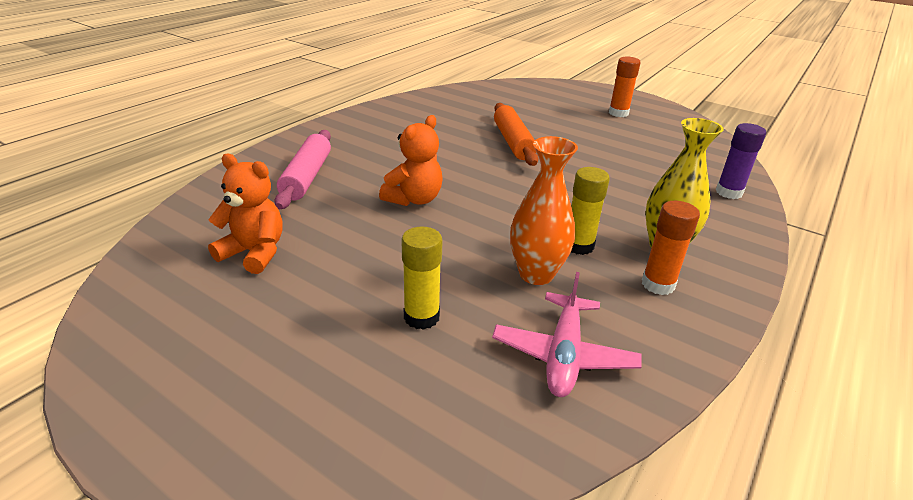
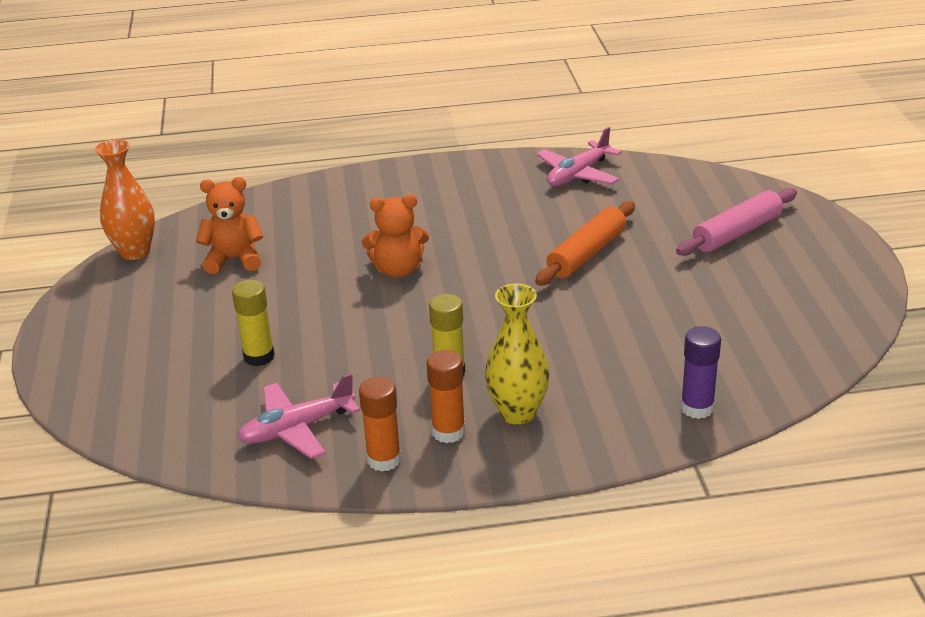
camera: 50 degrees right, 0 degrees up
orange teddy bear [208,154,283,274] -> orange teddy bear turned 75 degrees counterclockwise [196,177,263,274]
pink rolling pin [274,130,331,209] -> pink rolling pin moved to [676,188,797,256]
orange vase [510,136,578,285] -> orange vase moved to [95,139,155,260]
orange glue stick [609,57,641,117] -> orange glue stick moved to [359,377,401,472]
none -> pink plane [537,127,622,186]

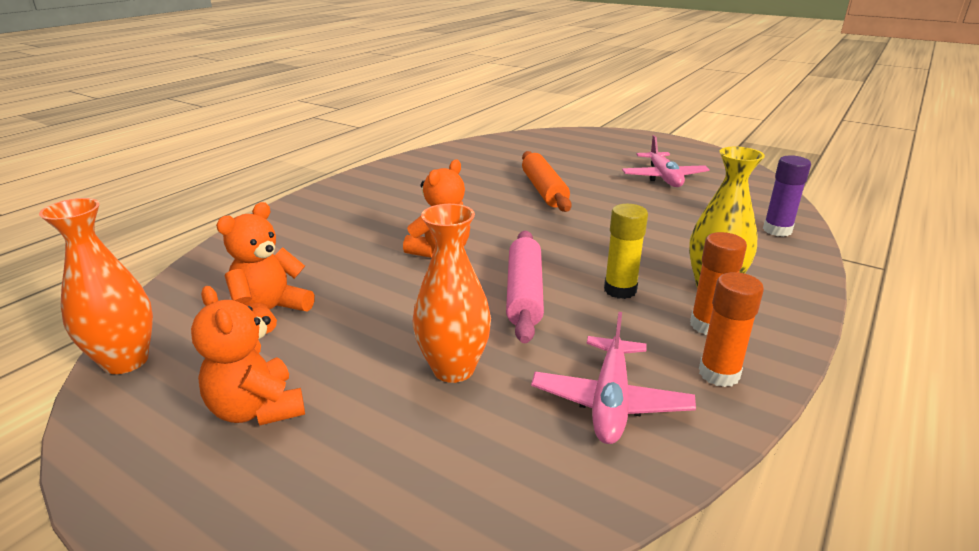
camera: 50 degrees left, 5 degrees down
yellow glue stick [232,279,275,366] -> orange vase [412,204,491,383]
pink plane [537,127,622,186] -> pink plane moved to [622,135,710,187]
pink rolling pin [676,188,797,256] -> pink rolling pin moved to [506,231,544,343]
none -> orange teddy bear [191,286,305,426]

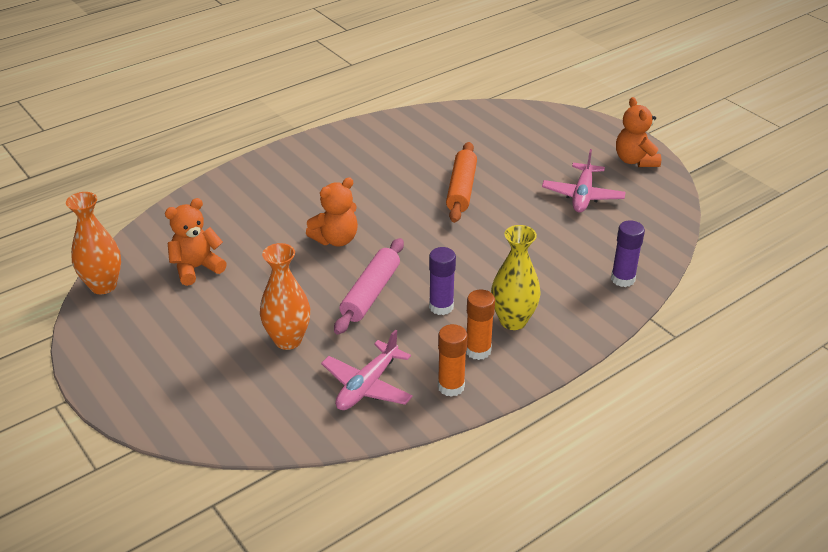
camera: 20 degrees right, 10 degrees up
orange teddy bear [191,286,305,426] -> orange teddy bear moved to [616,97,661,167]
yellow glue stick [604,204,648,299] -> purple glue stick [429,247,456,315]

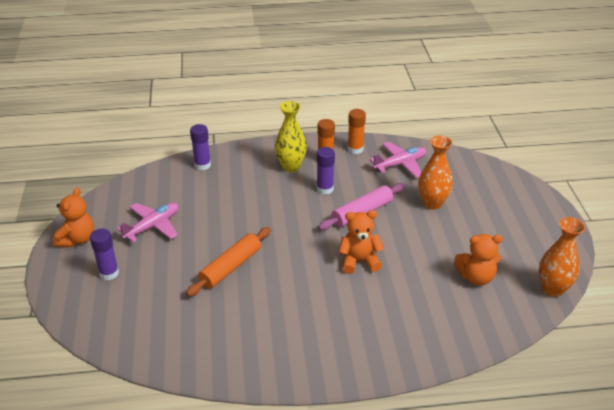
camera: 150 degrees left, 0 degrees up
none -> purple glue stick [90,229,119,280]

